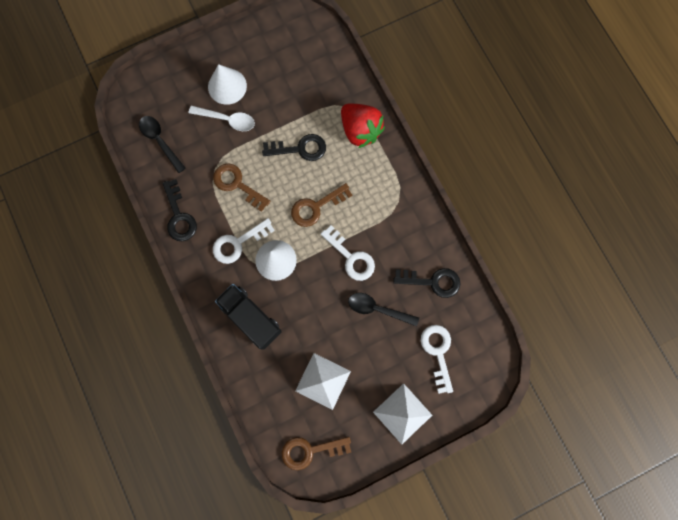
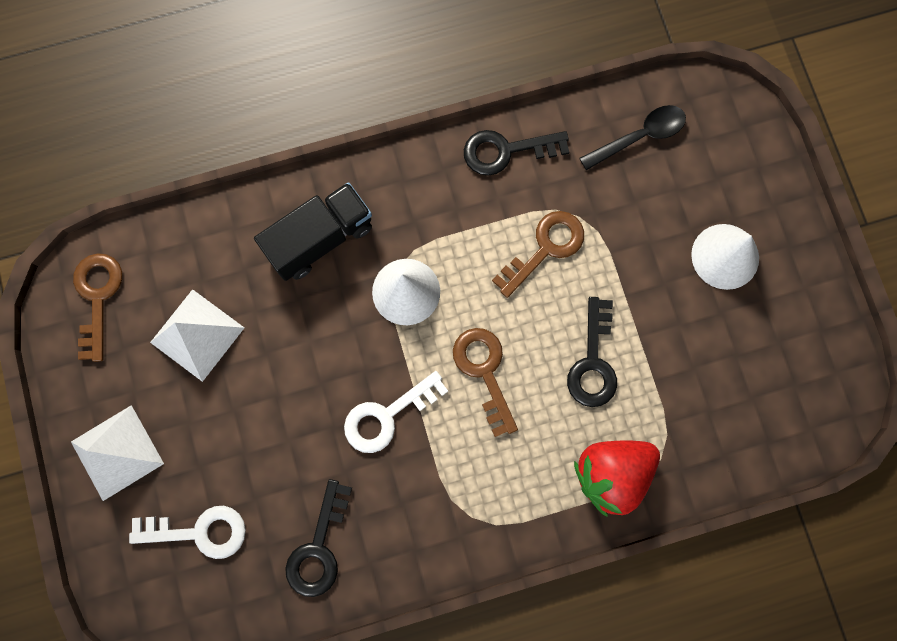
camera: 100 degrees right, 0 degrees up
white spoon [189,105,255,131] -> none
white key [213,218,275,264] -> none
black spoon [348,293,419,327] -> none

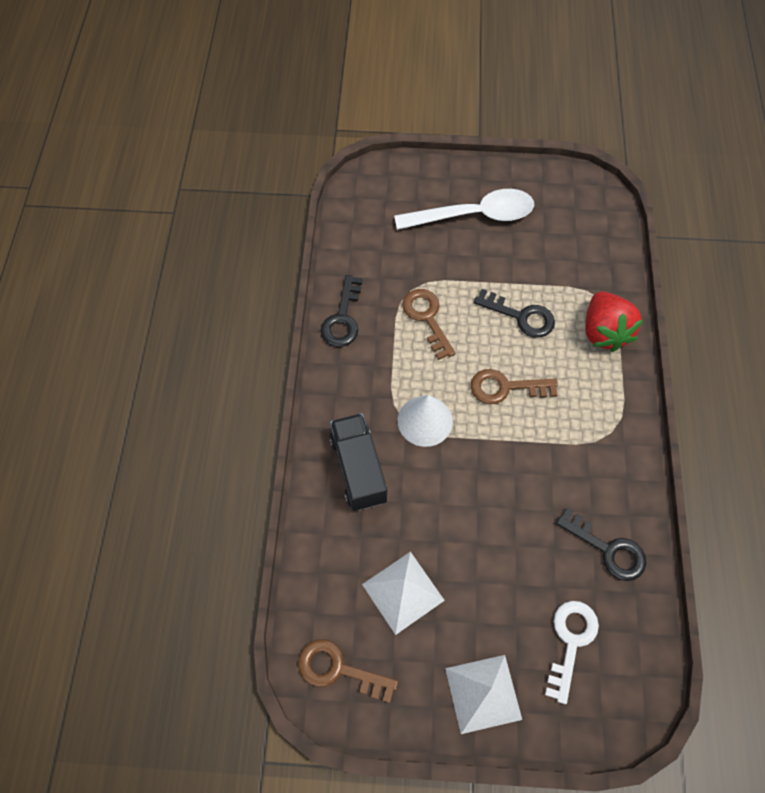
camera: 70 degrees left, 15 degrees down
white key [344,371,448,453] -> none
black spoon [579,105,686,170] -> none
white cone [691,224,759,290] -> white spoon [394,189,534,230]

